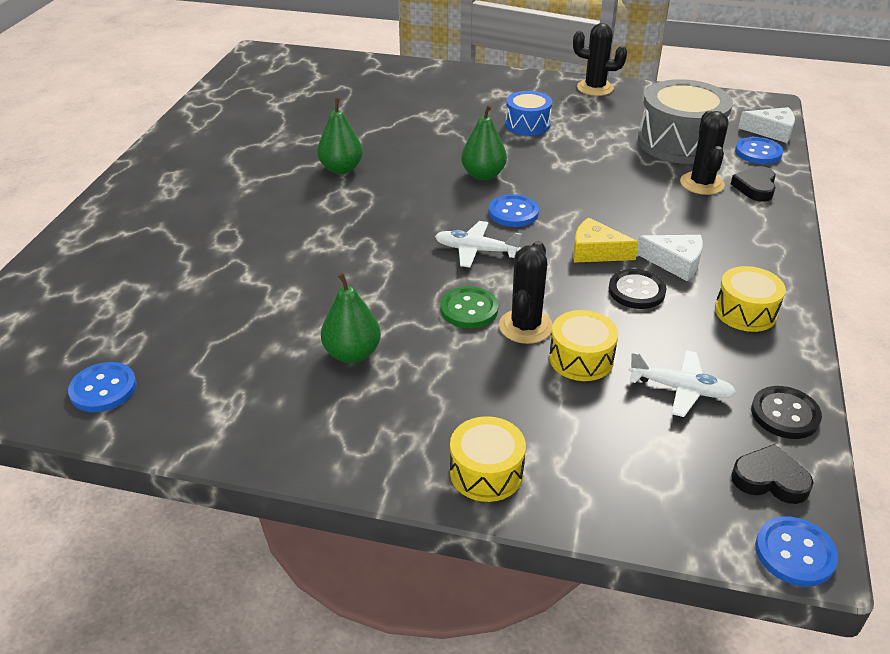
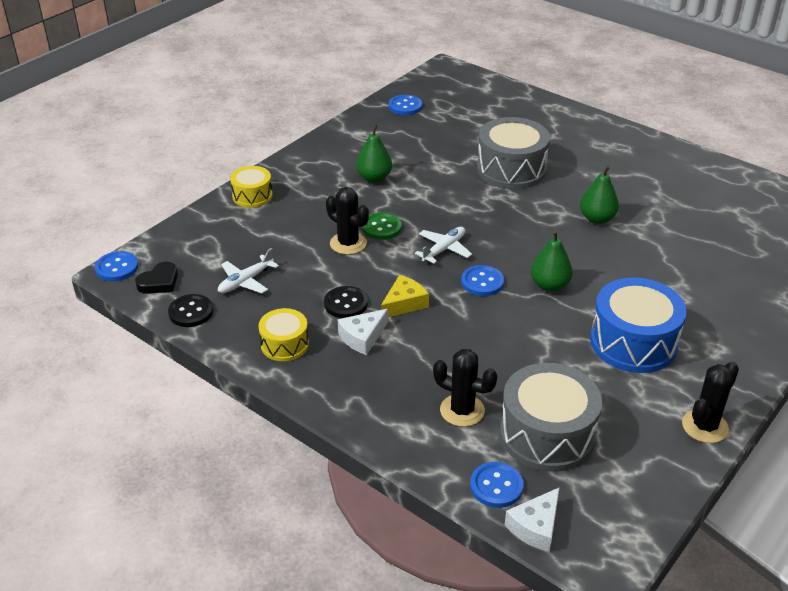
camera: 115 degrees right, 0 degrees up
blue drum [505,91,552,136] -> blue drum [590,277,687,373], size x1.80
yellow drum [549,310,618,381] -> none
black heart [731,166,776,202] -> none
none -> grey drum [477,117,550,189]

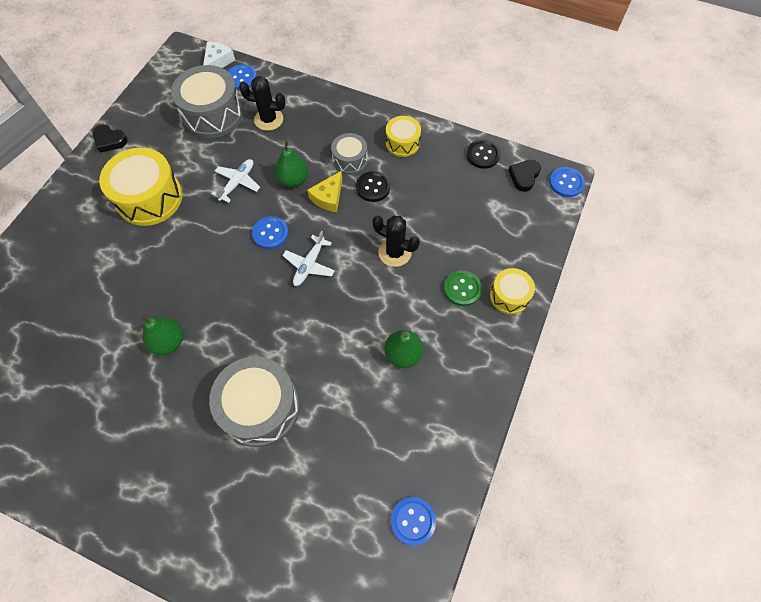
camera: 165 degrees right, 25 degrees up
white plane [218,248,279,293] -> white plane moved to [212,159,260,203]
white cheese [338,309,388,355] -> grey drum [331,133,368,175]
green button [362,212,402,240] -> green button moved to [444,270,482,306]
green pear [531,230,573,292] -> green pear moved to [274,140,308,188]
blue drum [590,277,687,373] -> yellow drum [99,148,182,226]
black cactus [682,362,739,443] -> black heart [92,124,128,153]

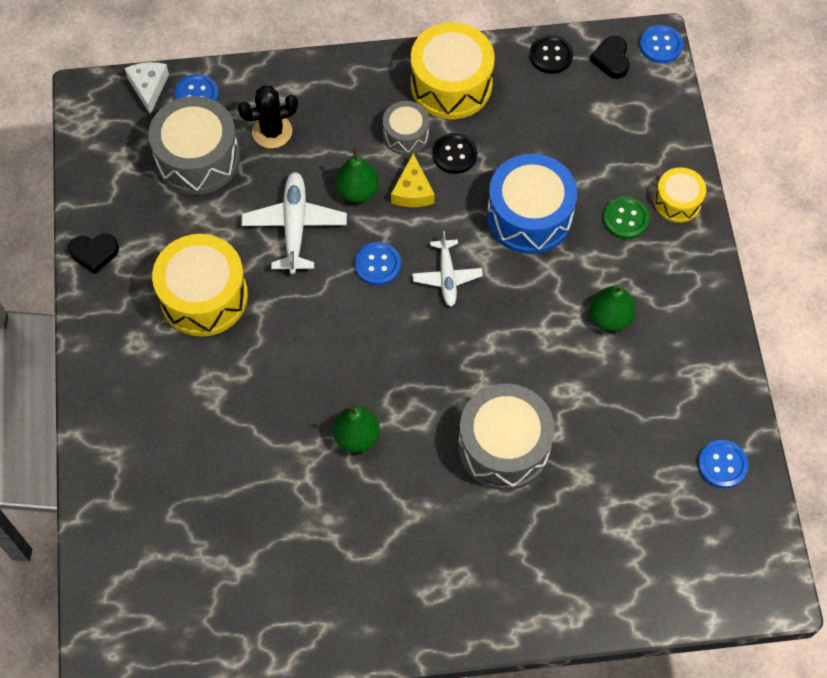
camera: 30 degrees left, 0 degrees up
white plane [212,159,260,203] -> white plane [241,172,347,274], size x1.52
black cactus [372,216,420,267] -> blue drum [487,154,577,254]
yellow drum [386,116,421,157] -> yellow drum [411,23,495,119], size x1.80

